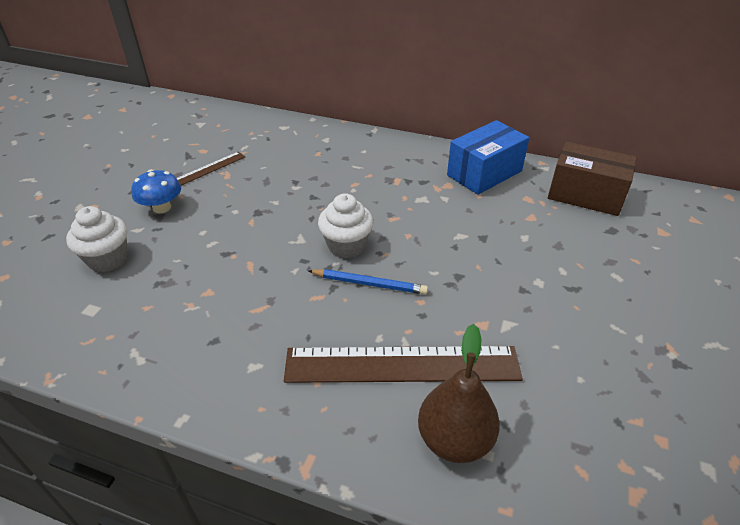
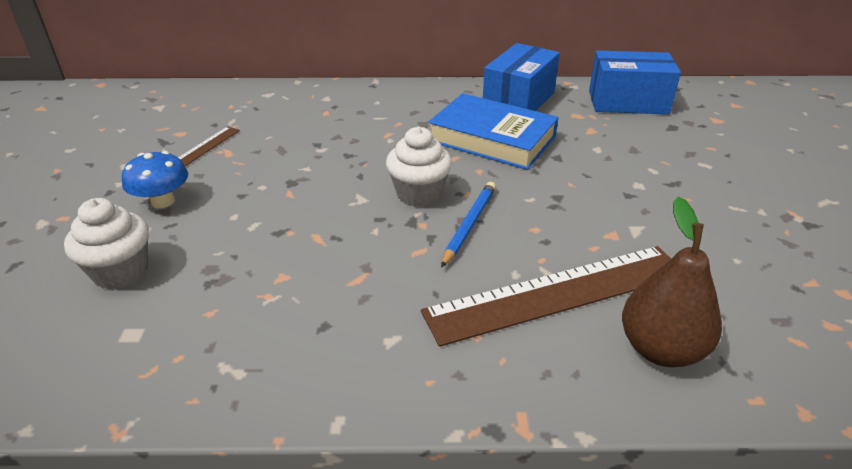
camera: 20 degrees left, 5 degrees down
blue pencil [308,269,428,294] -> blue pencil turned 60 degrees counterclockwise [441,182,496,268]
brown box [548,142,637,216] -> blue box [589,50,681,114]
none -> blue book [428,93,559,170]

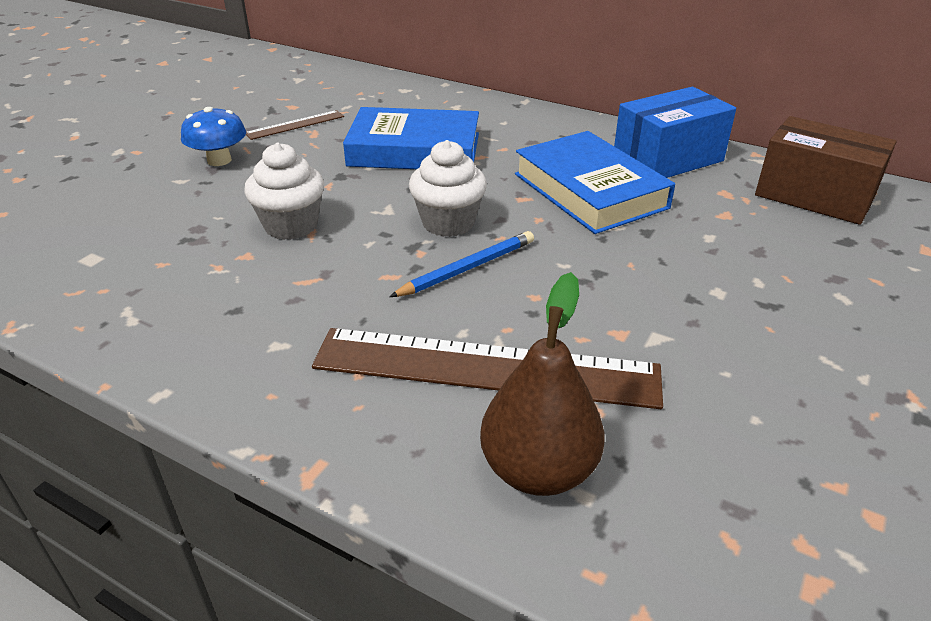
camera: 30 degrees right, 0 degrees up
white cupcake [64,198,149,290] -> white cupcake moved to [245,143,324,240]
blue box [589,50,681,114] -> brown box [755,116,897,225]
none -> blue book [343,107,479,169]

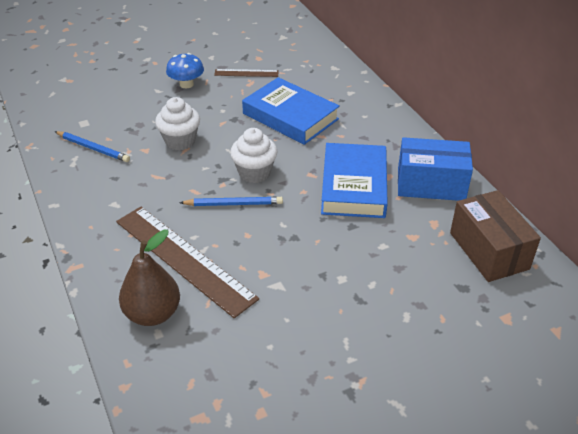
camera: 35 degrees right, 5 degrees up
none -> blue pencil [54,131,130,162]

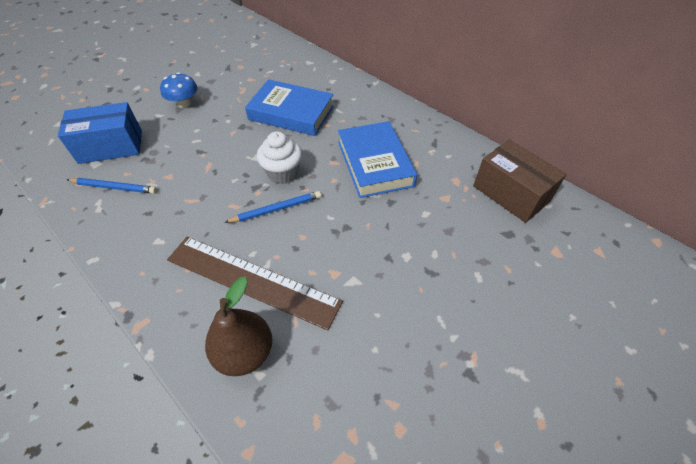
camera: 20 degrees left, 10 degrees up
white cupcake [155,97,200,151] -> none
brown ruler [214,69,279,77] -> none
blue box [398,137,473,201] -> blue box moved to [58,102,142,164]

